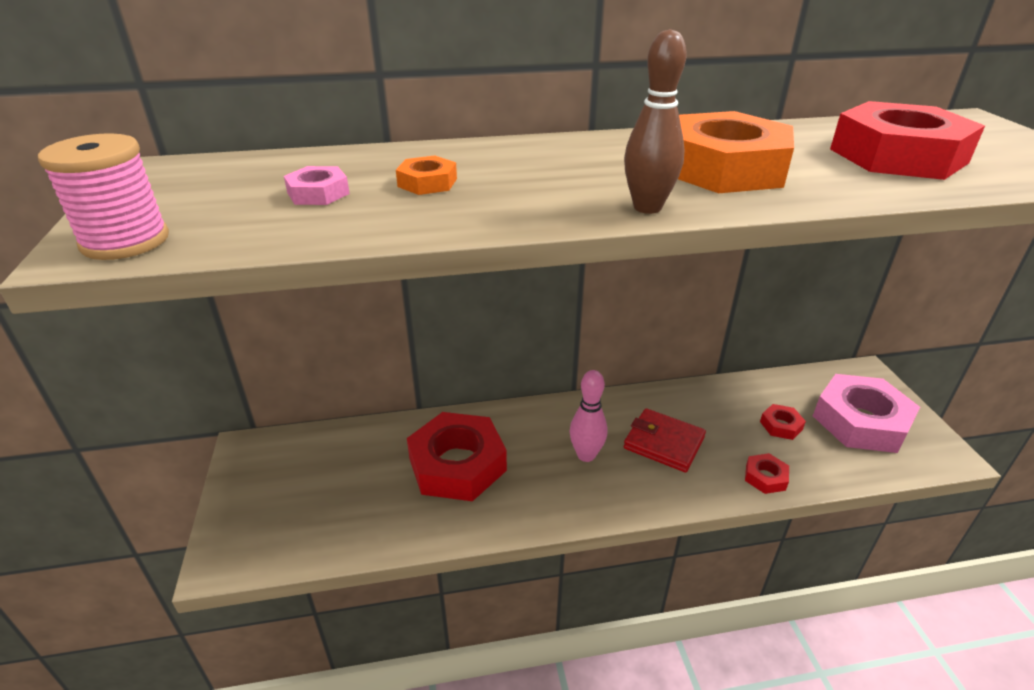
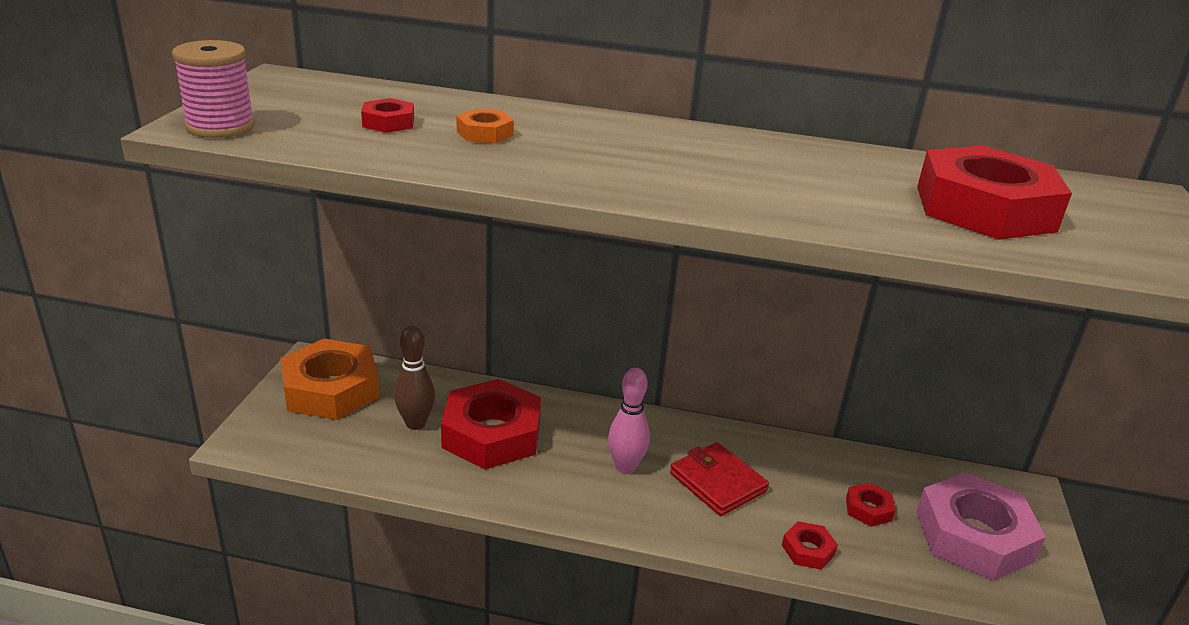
camera: 20 degrees right, 5 degrees down
pink nut [284,166,350,205] -> red nut [361,98,414,133]
brown bowling pin [624,29,687,214] -> brown bowling pin moved to [394,326,435,430]
orange nut [678,111,794,193] -> orange nut moved to [281,339,379,420]

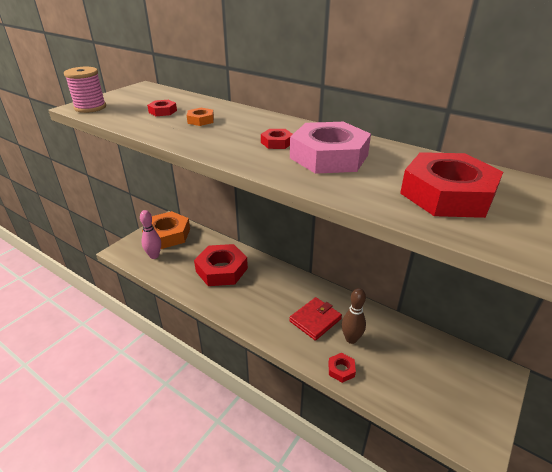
camera: 25 degrees right, 5 degrees up
brown bowling pin [394,326,435,430] -> brown bowling pin moved to [342,288,366,344]
pink bowling pin [608,368,650,474] -> pink bowling pin moved to [140,210,161,259]
red wallet [670,442,769,516] -> red wallet turned 60 degrees clockwise [289,297,342,341]
red nut [846,482,895,527] -> red nut moved to [261,129,292,149]
pink nut [916,472,1046,581] -> pink nut moved to [290,122,371,174]

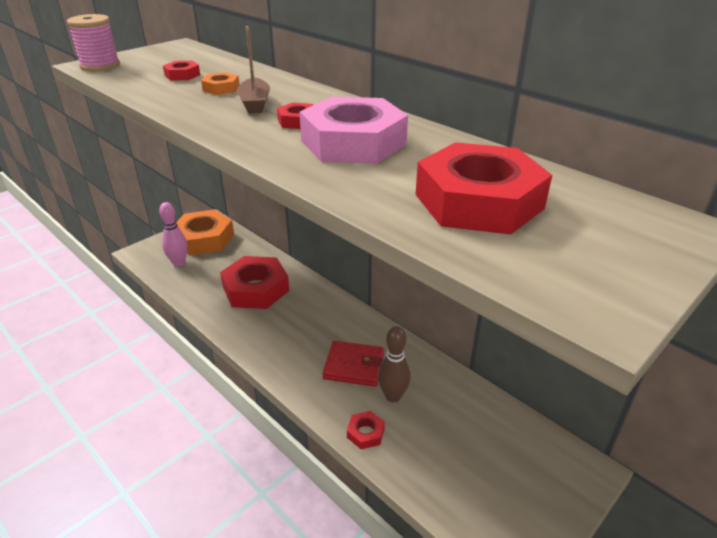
camera: 10 degrees right, 0 degrees up
red wallet [289,297,342,341] -> red wallet turned 45 degrees clockwise [322,341,384,387]
none -> brown boat [237,26,270,114]

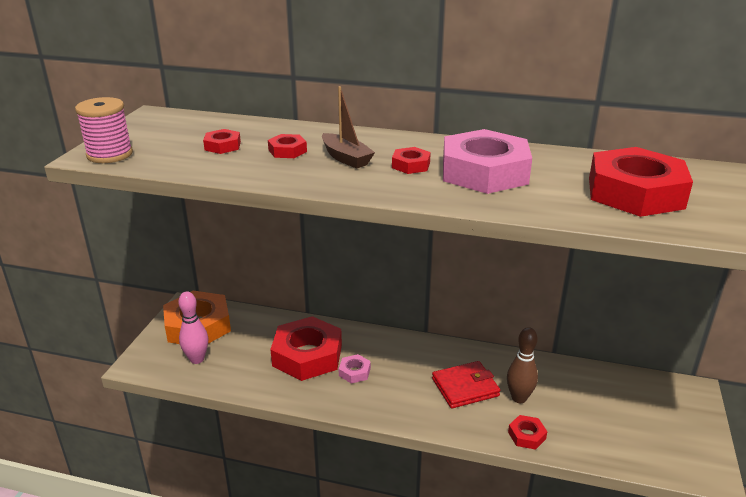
camera: 30 degrees left, 5 degrees down
orange nut [201,72,240,95] -> red nut [268,134,307,158]
none -> pink nut [339,354,371,384]

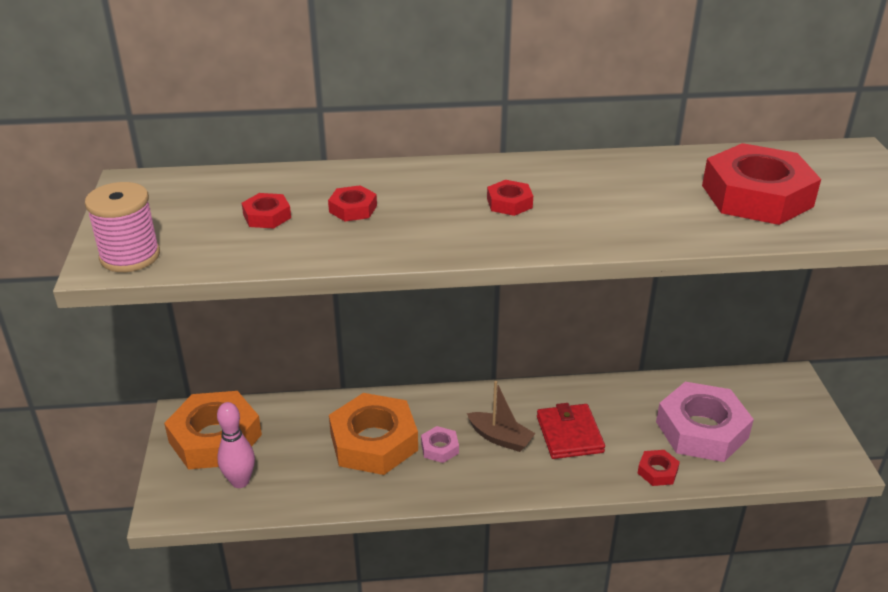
camera: 20 degrees left, 5 degrees up
red nut [270,316,342,381] -> orange nut [329,393,418,475]
brown boat [322,86,375,169] -> brown boat moved to [467,381,536,452]
red wallet [432,361,500,408] -> red wallet turned 60 degrees counterclockwise [537,403,605,459]
pink nut [443,129,532,194] -> pink nut moved to [656,382,754,462]
brown bowling pin [507,327,538,403] -> none

